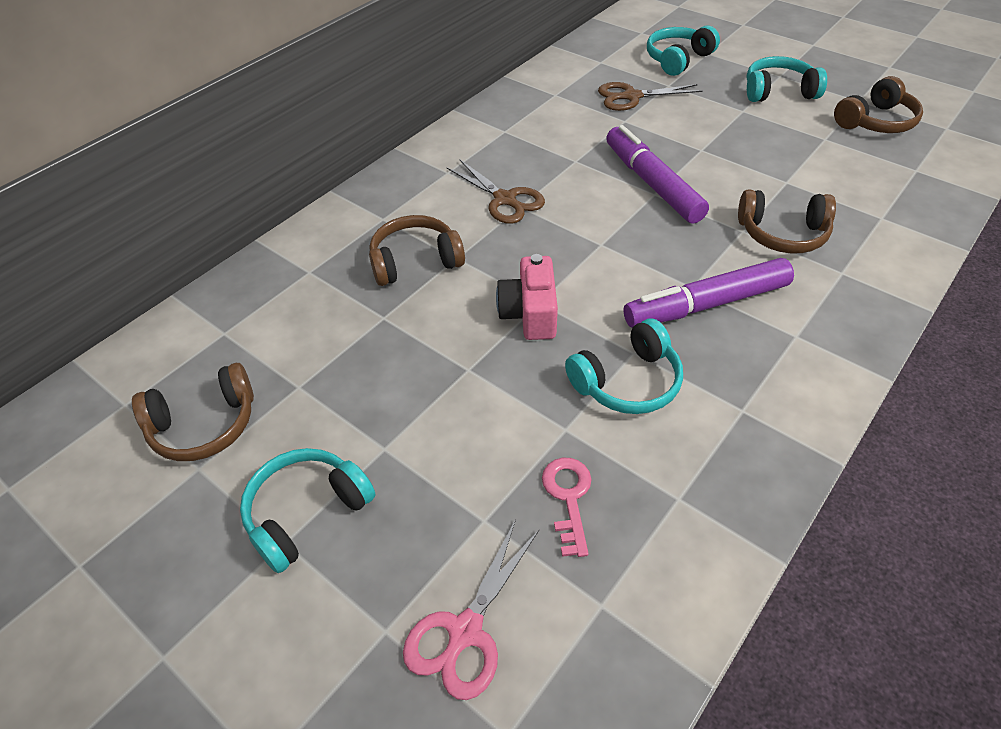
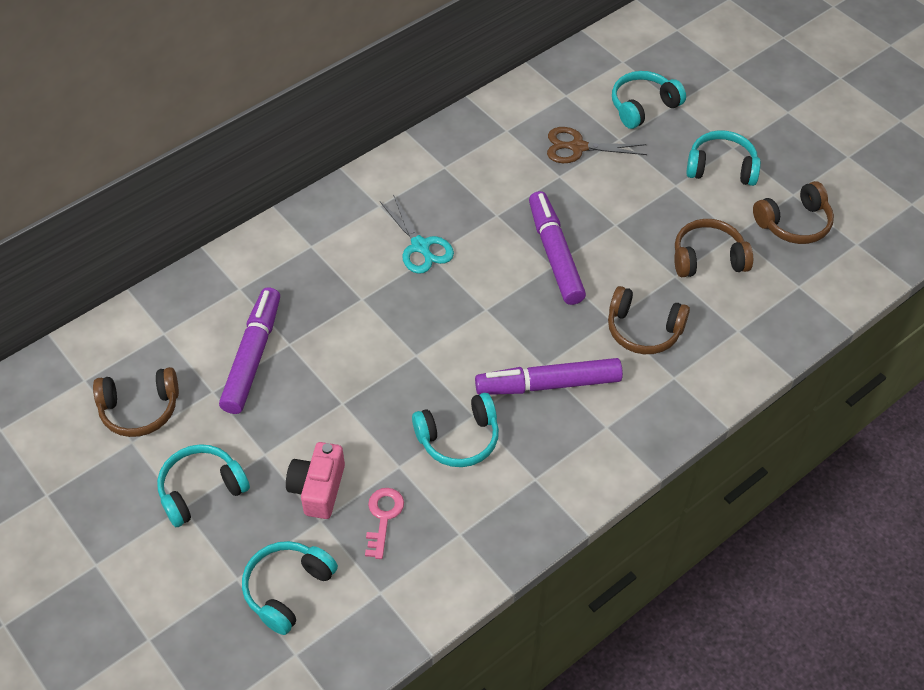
camera: 10 degrees right, 5 degrees up
brown headphones [369,215,465,286] -> brown headphones moved to [674,219,753,277]
pink scissors [403,519,539,700] -> turquoise headphones [242,541,338,635]
brown scissors [446,159,545,224] -> turquoise scissors [379,194,454,274]
pink camera [496,254,558,340] -> pink camera moved to [286,442,345,519]
none -> purple marker [219,287,280,414]

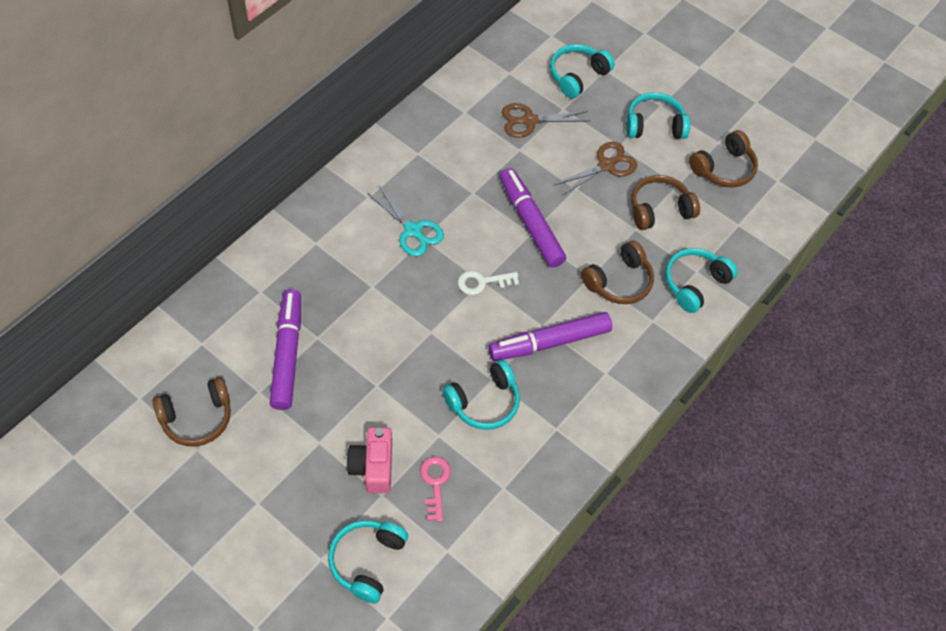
camera: 15 degrees left, 5 degrees up
turquoise headphones [157,444,250,527] -> turquoise headphones moved to [665,248,738,313]
brown headphones [608,286,690,354] -> brown headphones turned 45 degrees counterclockwise [581,241,654,304]
none -> white key [458,271,519,295]
none -> brown scissors [553,142,637,196]

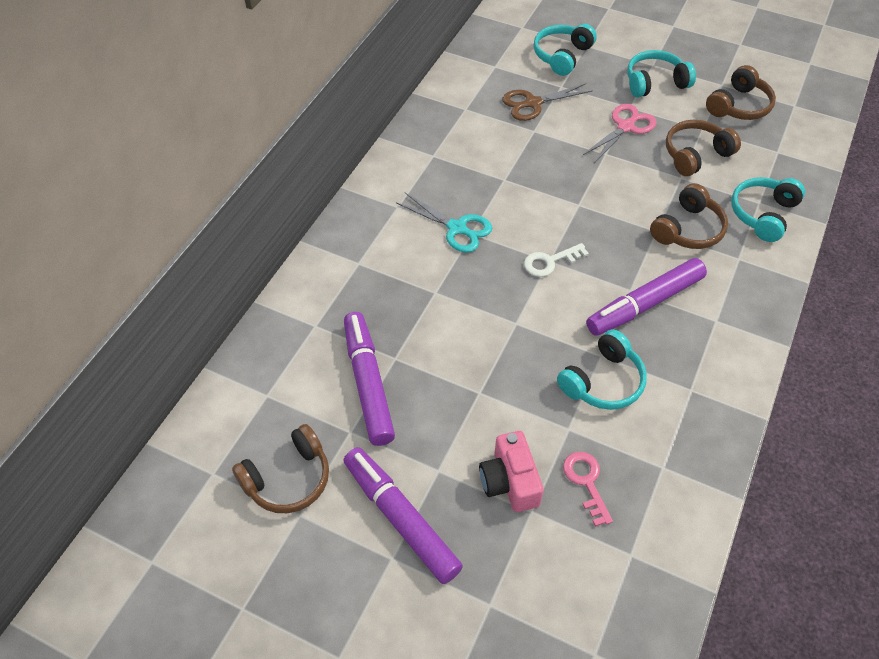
camera: 10 degrees left, 5 degrees down
turquoise headphones [328,520,408,603] -> none
purple marker [499,168,566,268] -> purple marker moved to [343,447,463,584]
brown scissors [553,142,637,196] -> pink scissors [583,104,657,163]

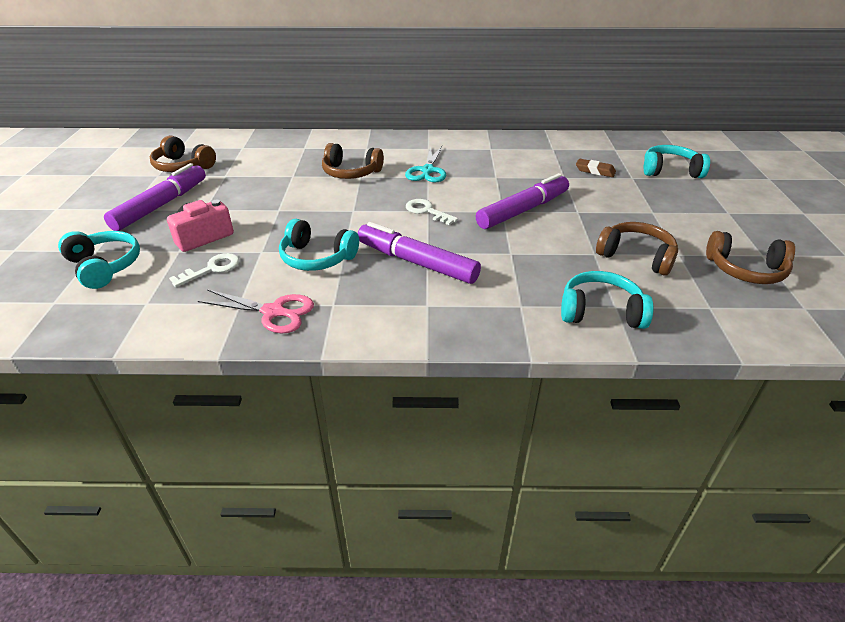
camera: 65 degrees right, 15 degrees down
purple marker [344,312,395,446] -> purple marker moved to [476,173,569,229]
brown scissors [502,83,592,121] -> brown eraser [576,159,616,177]
pink key [563,452,613,527] -> white key [169,253,240,287]
pink scissors [583,104,657,163] -> pink scissors moved to [198,289,314,334]
turquoise headphones [627,50,696,98] -> turquoise headphones moved to [58,231,140,289]
brown headphones [650,183,728,249] -> brown headphones moved to [322,143,384,179]

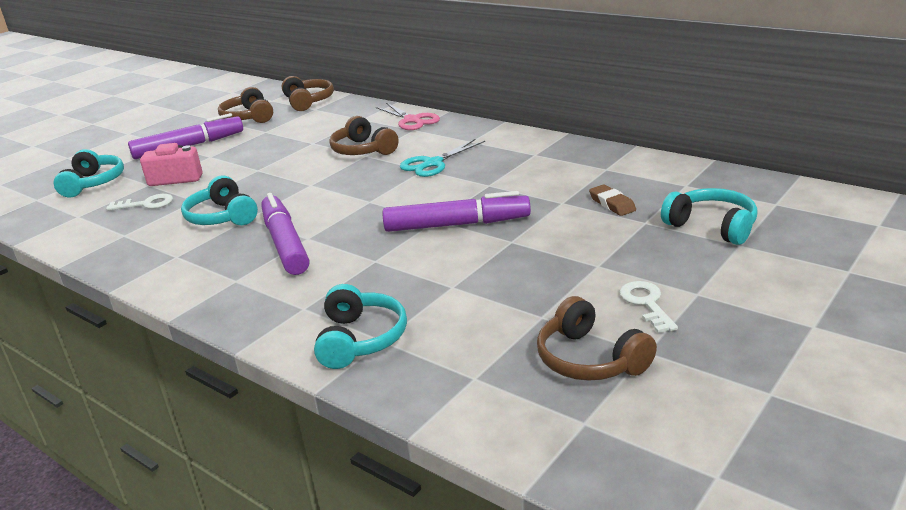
camera: 40 degrees right, 10 degrees down
pink scissors [198,289,314,334] -> pink scissors moved to [376,103,440,130]
white key [405,199,458,225] -> white key moved to [619,281,678,333]
turquoise headphones [561,271,654,329] -> turquoise headphones turned 45 degrees clockwise [314,284,407,369]
brown headphones [596,222,678,276] -> brown headphones moved to [282,76,334,111]

